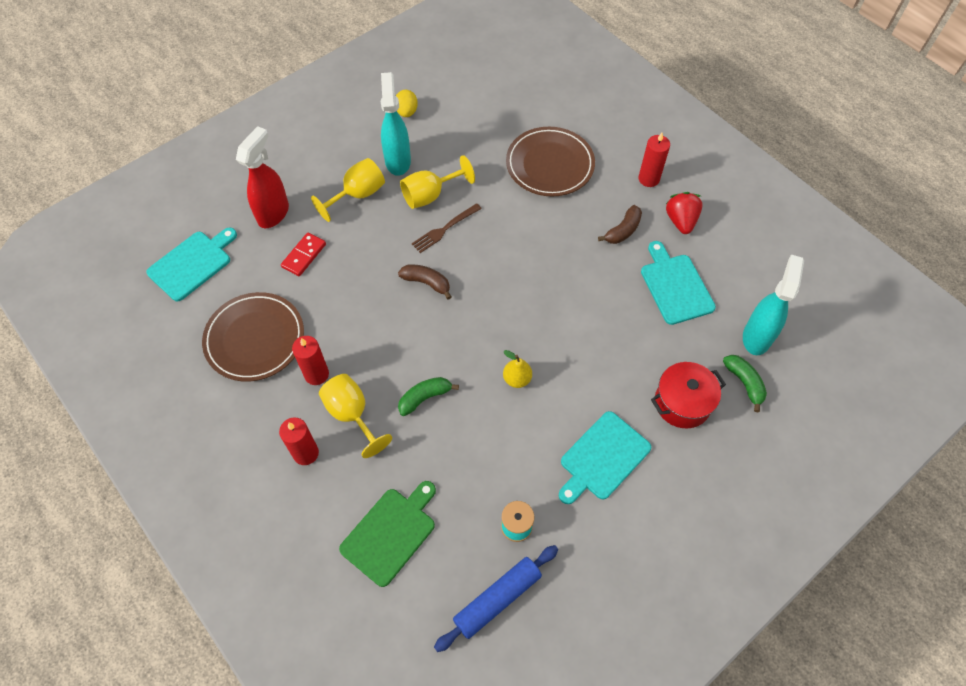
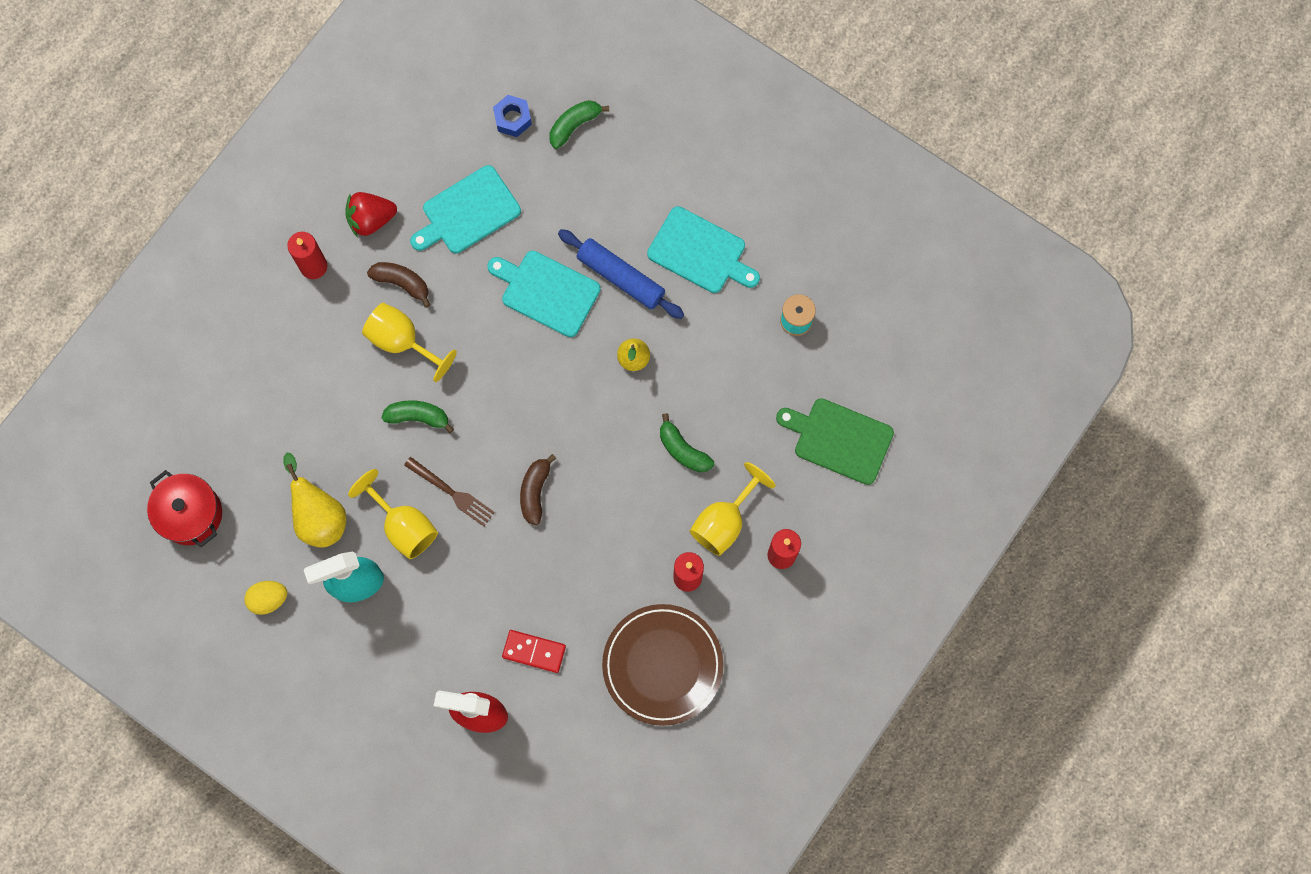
camera: 105 degrees left, 15 degrees up
turquoise cutting board [146,228,237,301] -> turquoise cutting board moved to [487,251,601,337]
yellow goblet [311,158,385,222] -> yellow goblet moved to [362,303,457,382]
blue rolling pin [434,545,558,652] -> blue rolling pin moved to [558,229,684,319]
brown plate [506,127,595,197] -> none
red pot [651,362,726,428] -> red pot moved to [147,470,222,547]
turquoise spray bottle [743,255,804,355] -> blue nut [493,95,532,137]
none -> yellow pear [283,453,347,548]
none -> green banana [381,400,454,433]

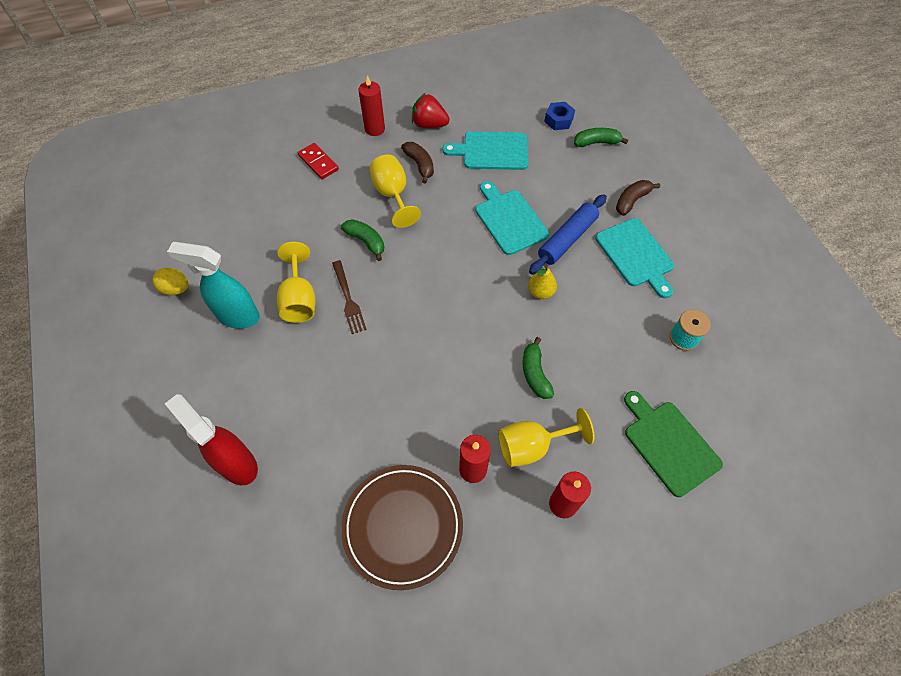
camera: 35 degrees right, 15 degrees down
red pot [147,470,222,547] -> none
yellow pear [283,453,347,548] -> none
red domino [502,630,566,673] -> red domino moved to [298,143,339,179]
brown banana [520,454,556,525] -> brown banana moved to [616,180,660,216]
blue rolling pin [558,229,684,319] -> blue rolling pin turned 60 degrees clockwise [529,194,607,275]

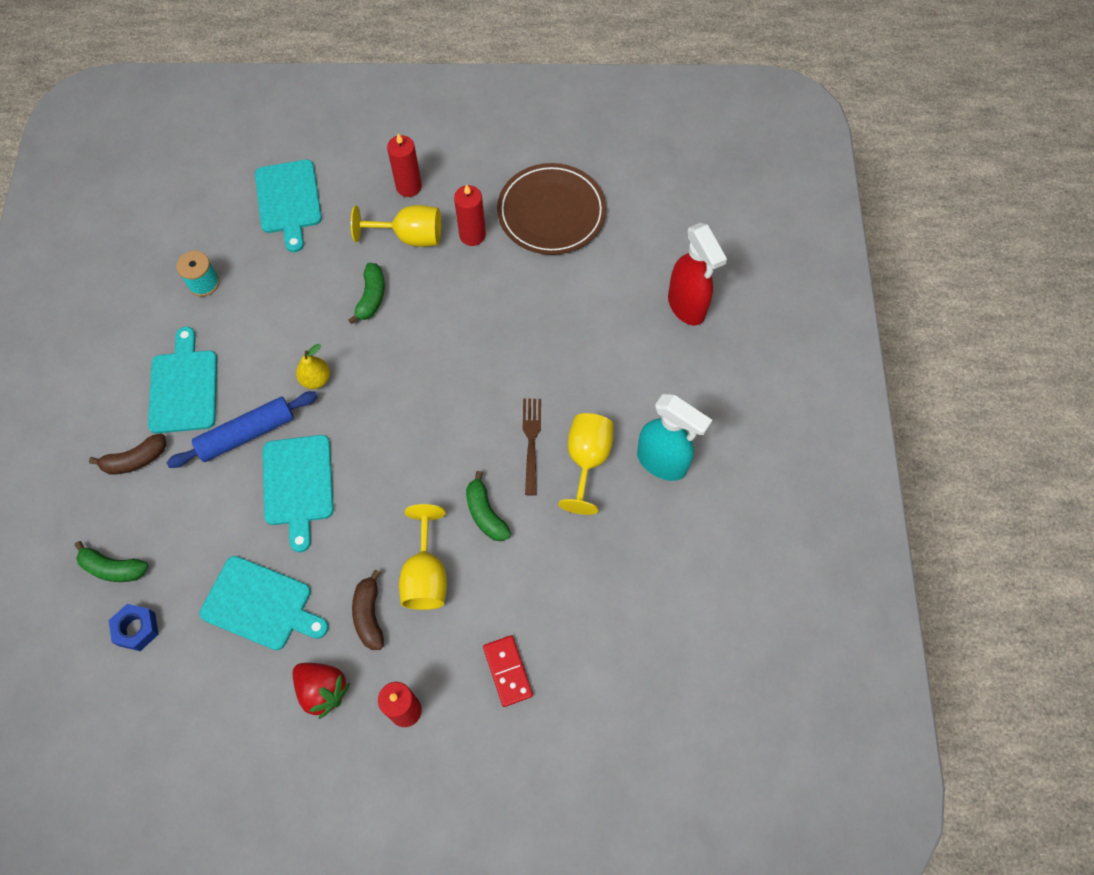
camera: 160 degrees left, 5 degrees up
yellow egg [152,268,189,295] -> none
green cutting board [624,391,723,497] -> turquoise cutting board [255,160,322,252]

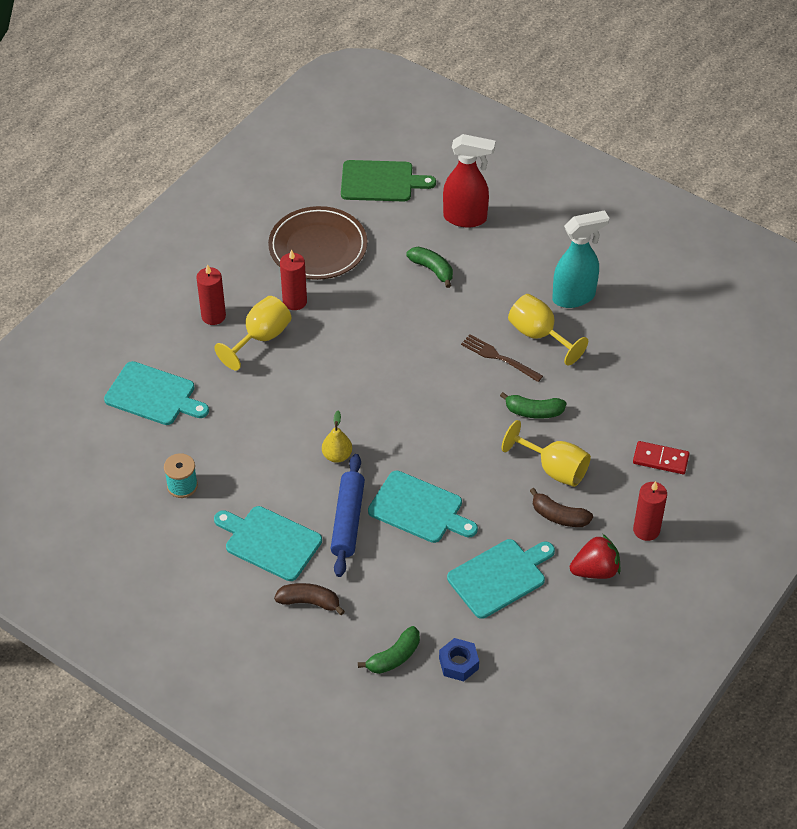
camera: 55 degrees left, 15 degrees down
brown banana [89,433,167,474] -> brown banana turned 90 degrees counterclockwise [274,583,345,615]
green banana [348,263,385,324] -> green banana moved to [406,247,453,288]
none -> green cutting board [341,160,436,201]

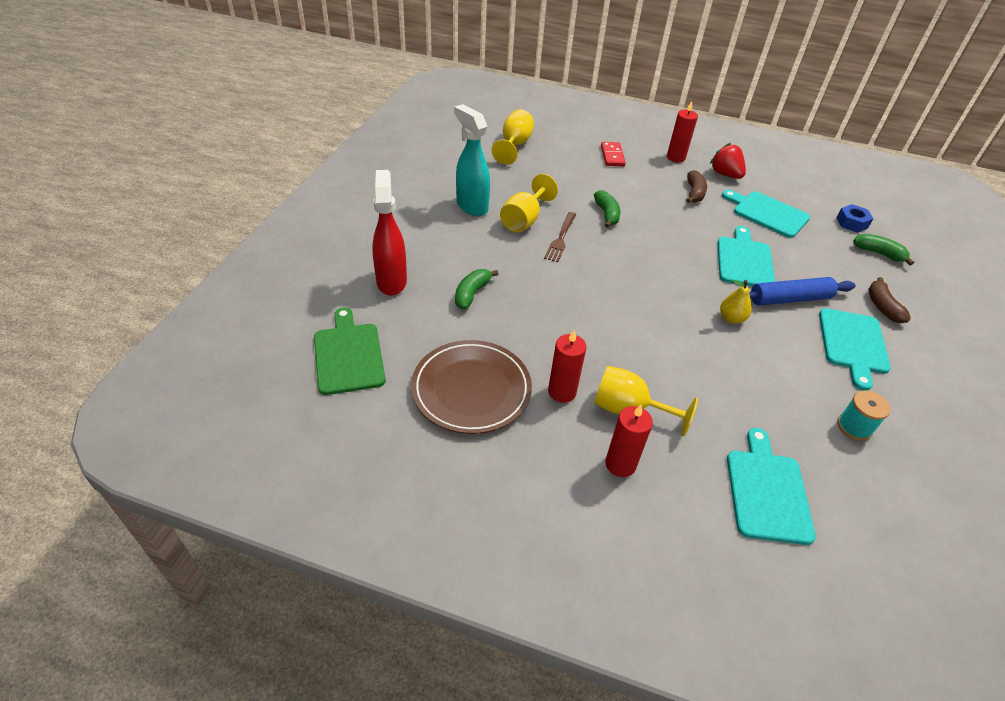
camera: 110 degrees left, 5 degrees down
yellow goblet [502,420,591,487] -> yellow goblet moved to [492,110,534,165]

